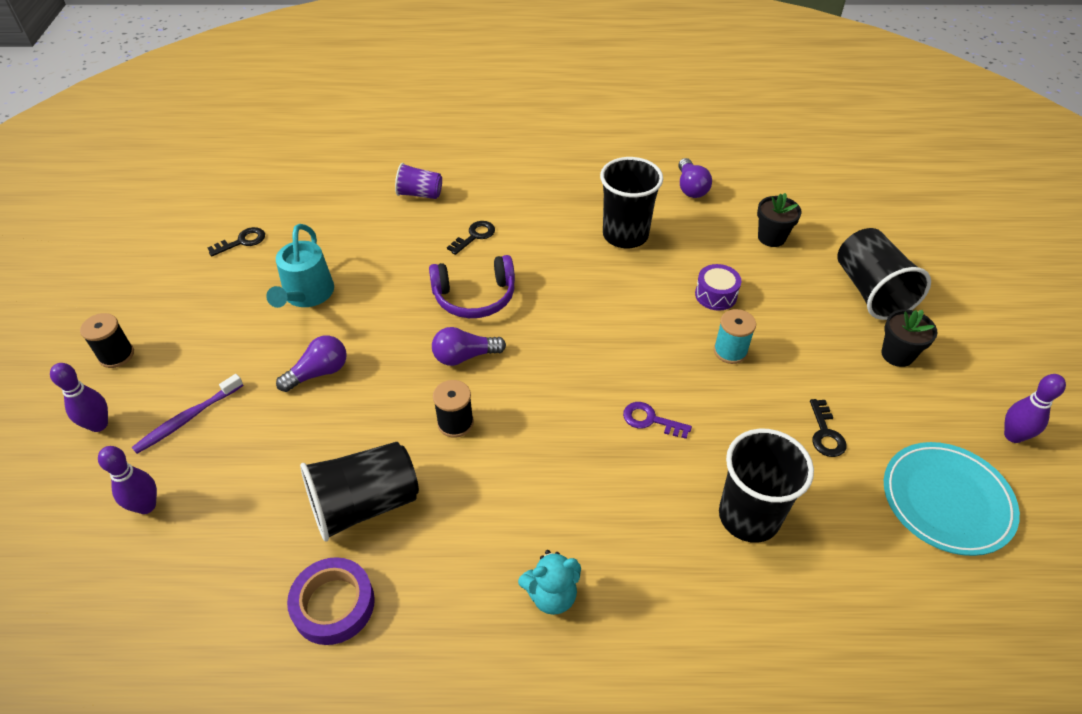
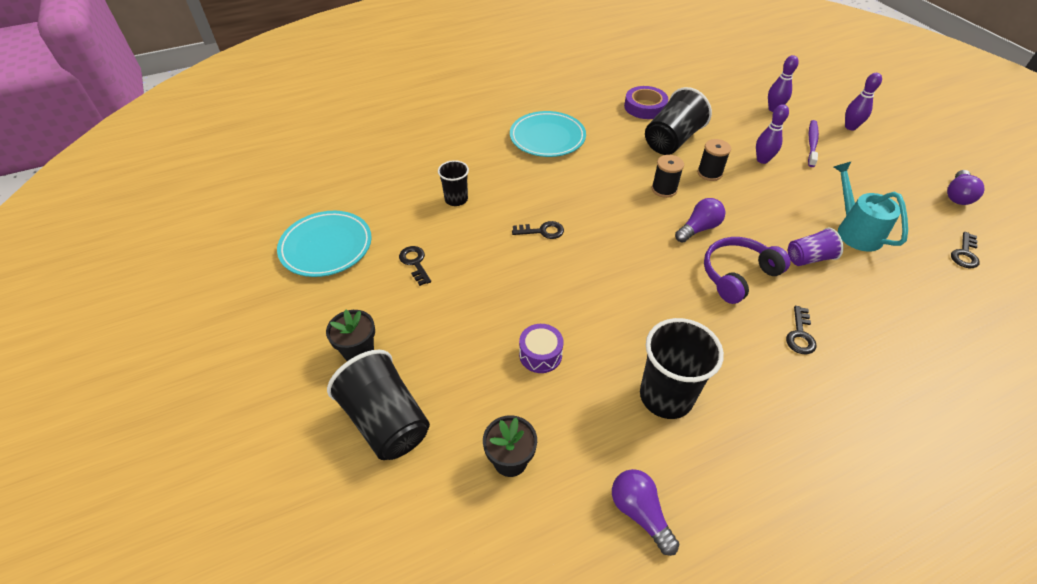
camera: 155 degrees right, 0 degrees up
black spool [80,313,134,368] -> black spool moved to [697,139,731,181]
purple light bulb [276,335,347,392] -> purple light bulb moved to [947,170,985,205]
purple cup [395,163,442,199] -> purple cup moved to [788,228,843,266]
turquoise teddy bear [518,550,581,615] -> turquoise plate [510,111,586,157]
purple key [623,402,692,439] -> black key [512,221,564,239]
turquoise spool [714,309,756,364] -> none
black cup [719,428,814,543] -> black cup [438,160,469,206], size x0.58
purple bowling pin [1004,374,1066,443] -> purple bowling pin moved to [756,104,789,164]

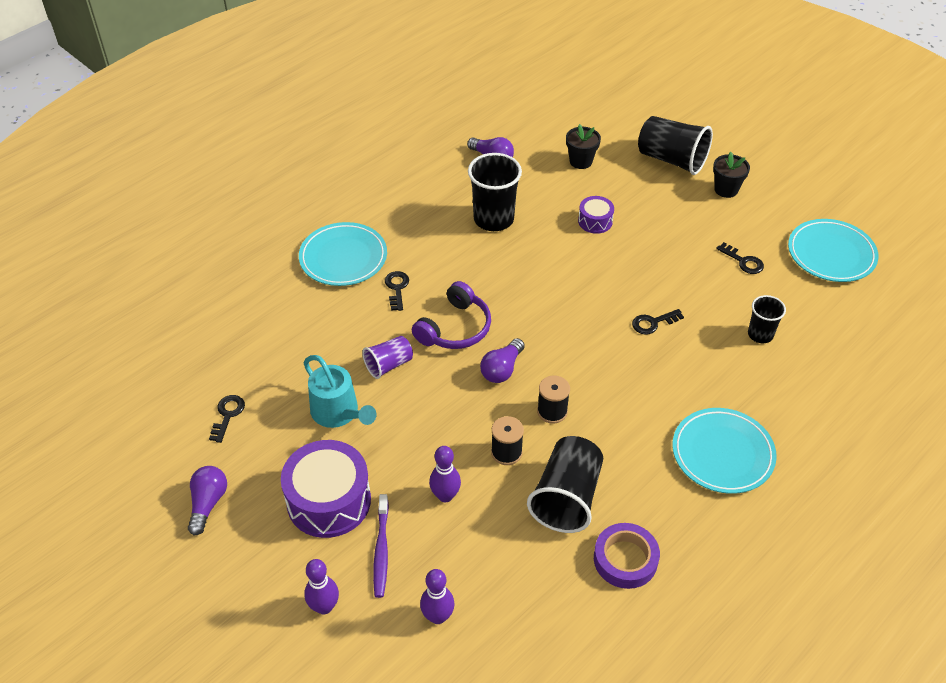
camera: 160 degrees right, 0 degrees up
none -> purple drum [281,440,371,538]
none -> turquoise plate [299,222,387,286]

